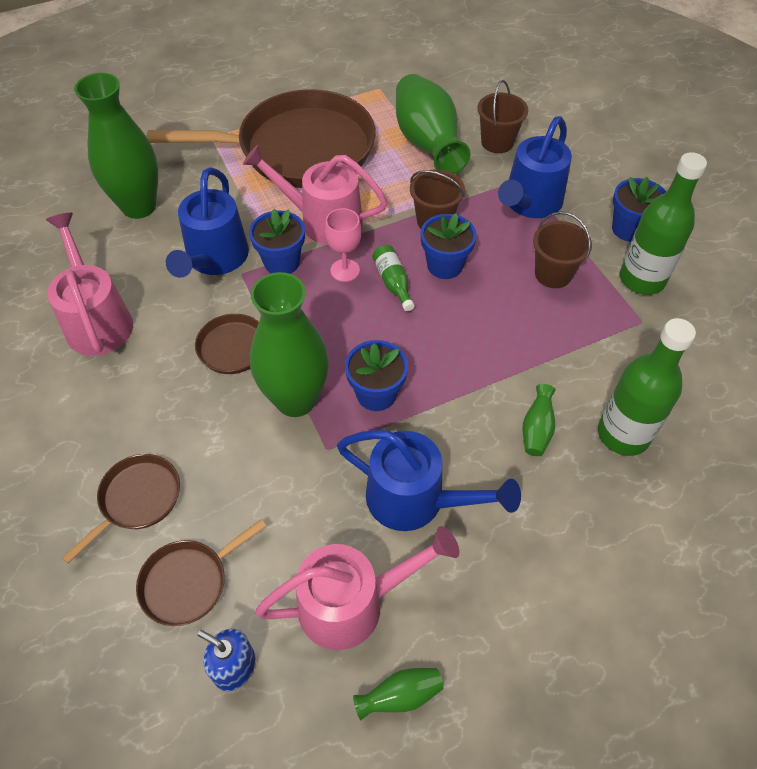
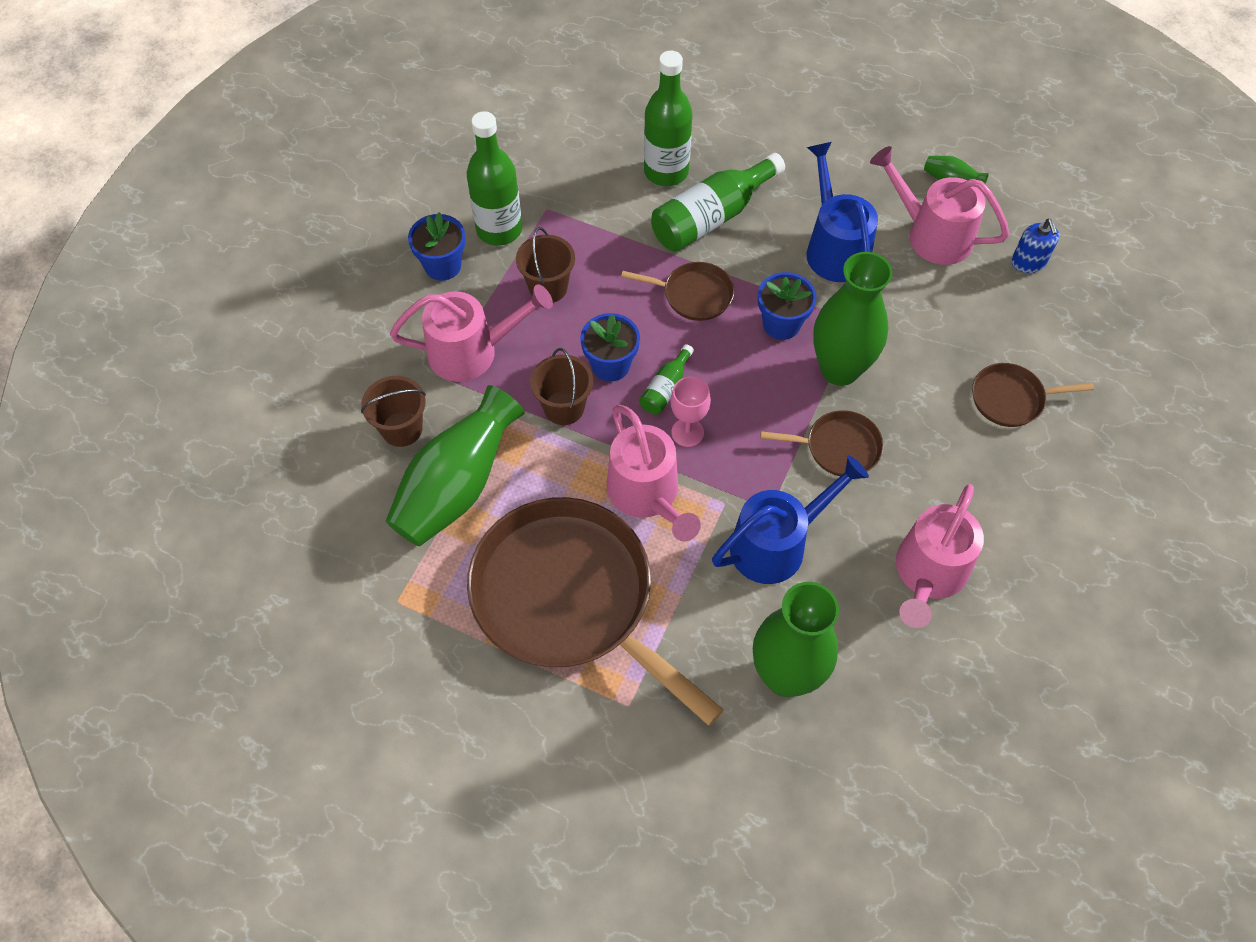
camera: 130 degrees left, 5 degrees up
brown pan [136,519,266,626] -> brown pan moved to [621,262,734,321]
blue flower pot [249,209,305,274] -> none
blue watering can [498,116,572,218] -> pink watering can [390,284,553,382]
green vase [522,384,556,456] -> green bottle [651,153,785,252]

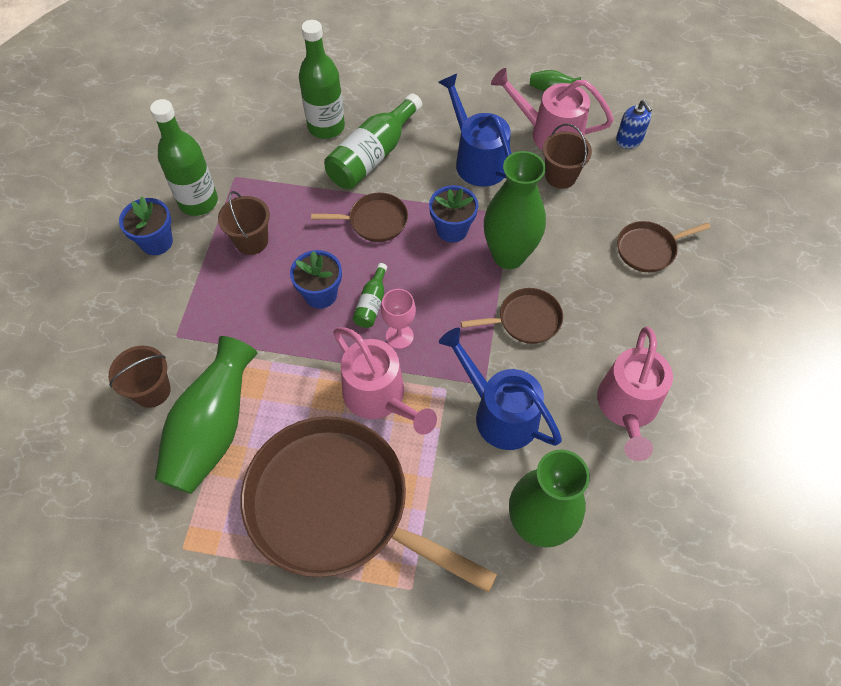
camera: 15 degrees left, 0 degrees up
pink watering can [390,284,553,382] -> none
brown bucket [530,348,593,425] -> brown bucket moved to [543,123,592,189]
blue watering can [712,456,869,584] -> blue watering can turned 90 degrees counterclockwise [439,328,562,450]

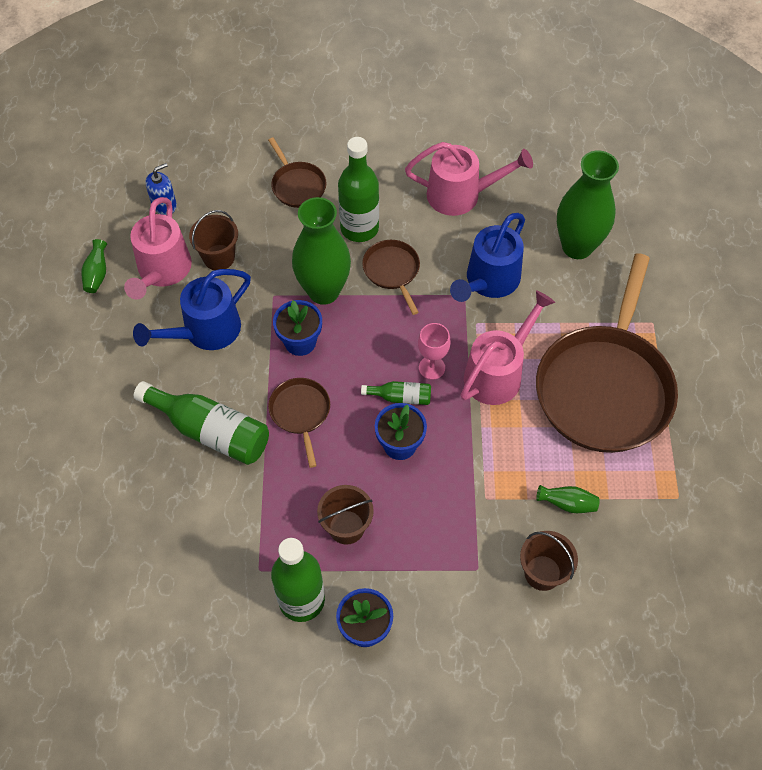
camera: 100 degrees left, 0 degrees up
green vase [155,336,257,494] -> green vase [536,485,600,513], size x0.42
green bottle [299,20,345,139] -> green bottle moved to [338,137,379,242]

